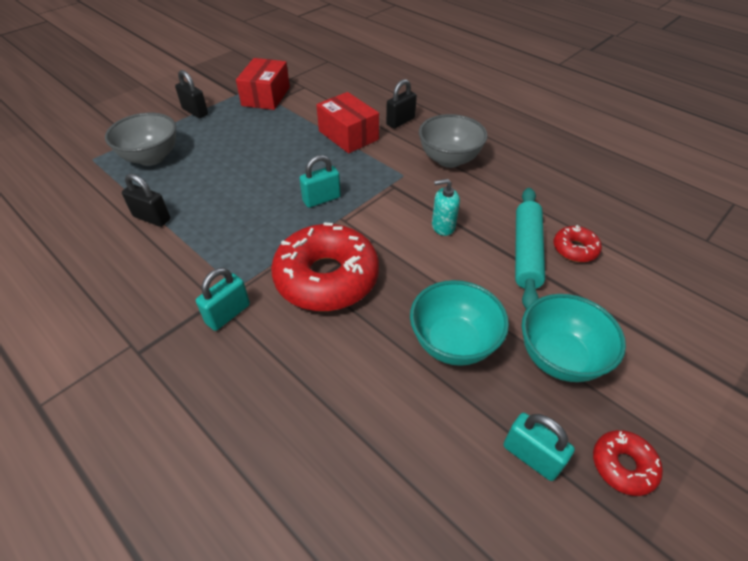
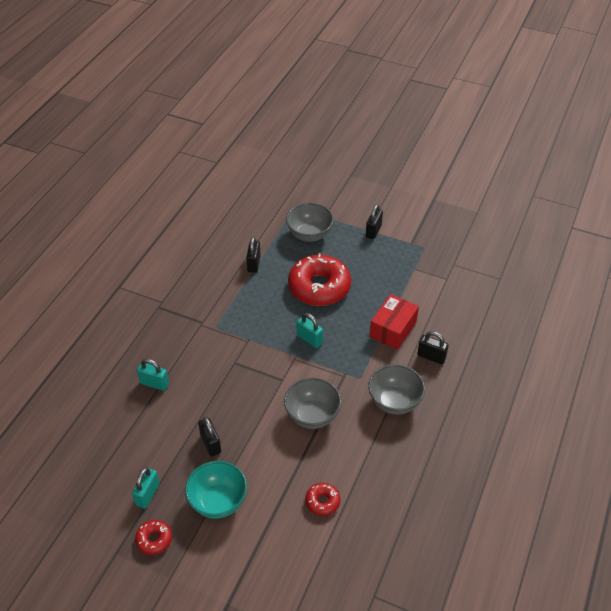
camera: 70 degrees right, 0 degrees up
turquoise padlock [196,268,250,331] -> turquoise padlock moved to [137,359,169,391]
red box [236,58,290,110] -> none
red donut [271,222,379,311] -> red donut moved to [288,253,351,306]
turquoise bowl [410,280,509,366] -> black padlock [198,417,221,457]
turquoise soap dispenser [432,179,460,236] -> grey bowl [284,378,341,429]
turquoise rolling pin [515,188,545,309] -> none

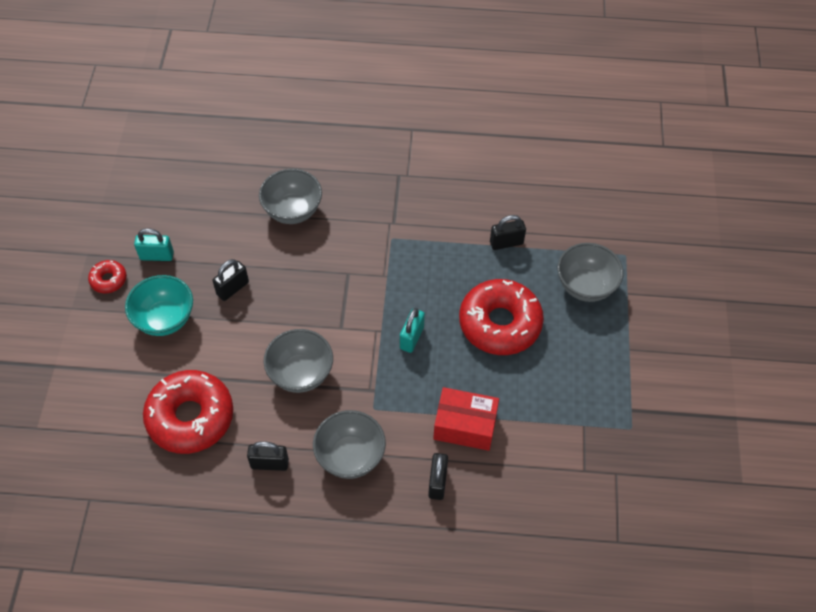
camera: 70 degrees right, 10 degrees up
turquoise padlock [137,359,169,391] -> grey bowl [259,169,322,224]
red donut [305,483,340,516] -> red donut [143,370,233,454], size x2.19
black padlock [366,204,383,239] -> black padlock moved to [247,441,289,471]

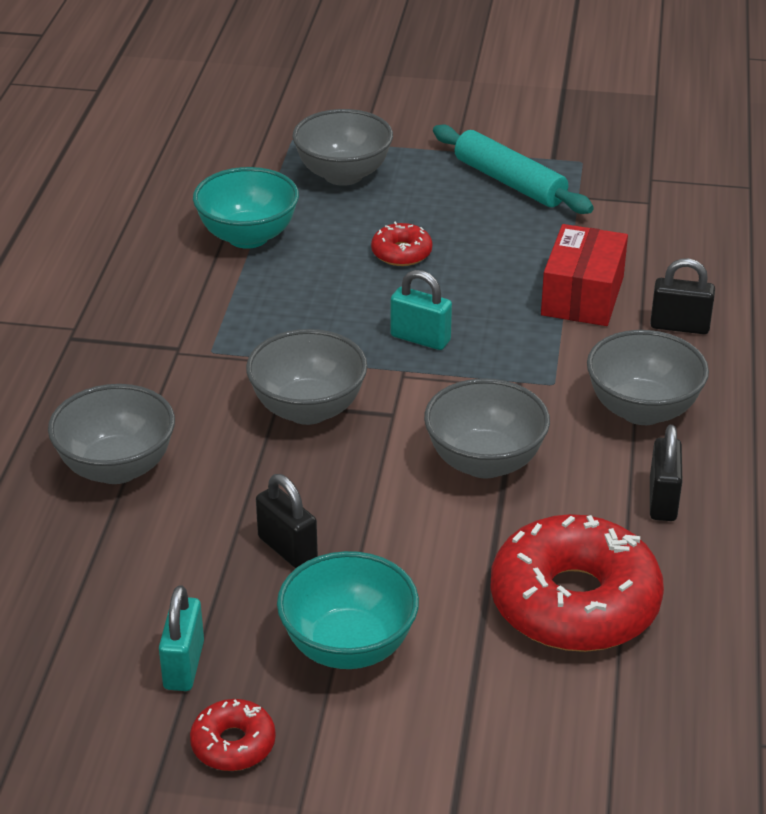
camera: 85 degrees left, 20 degrees down
red donut [459,279,544,355] -> red donut [371,222,432,266], size x0.46
black padlock [490,215,526,250] -> turquoise bowl [193,167,299,249]
none -> grey bowl [246,329,367,425]
none -> turquoise rolling pin [433,124,594,214]

